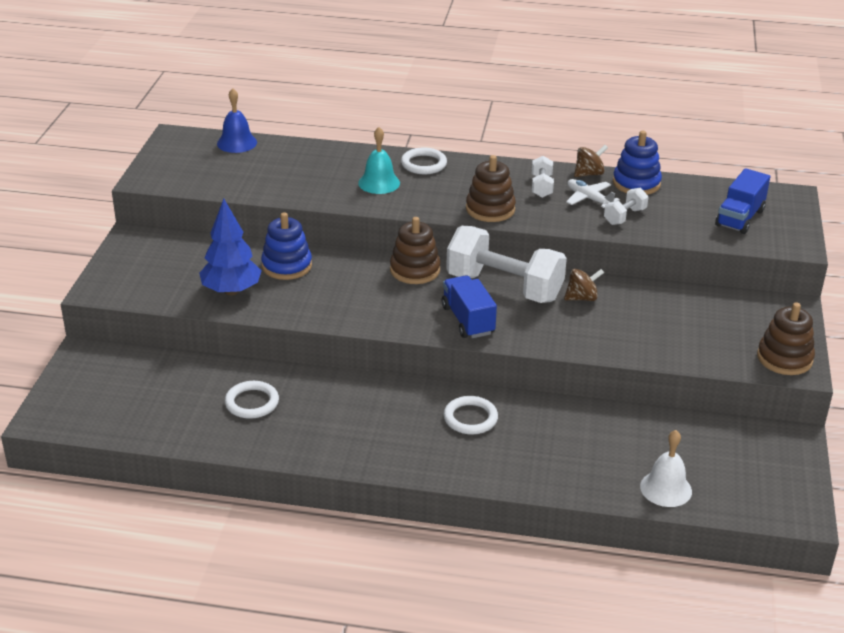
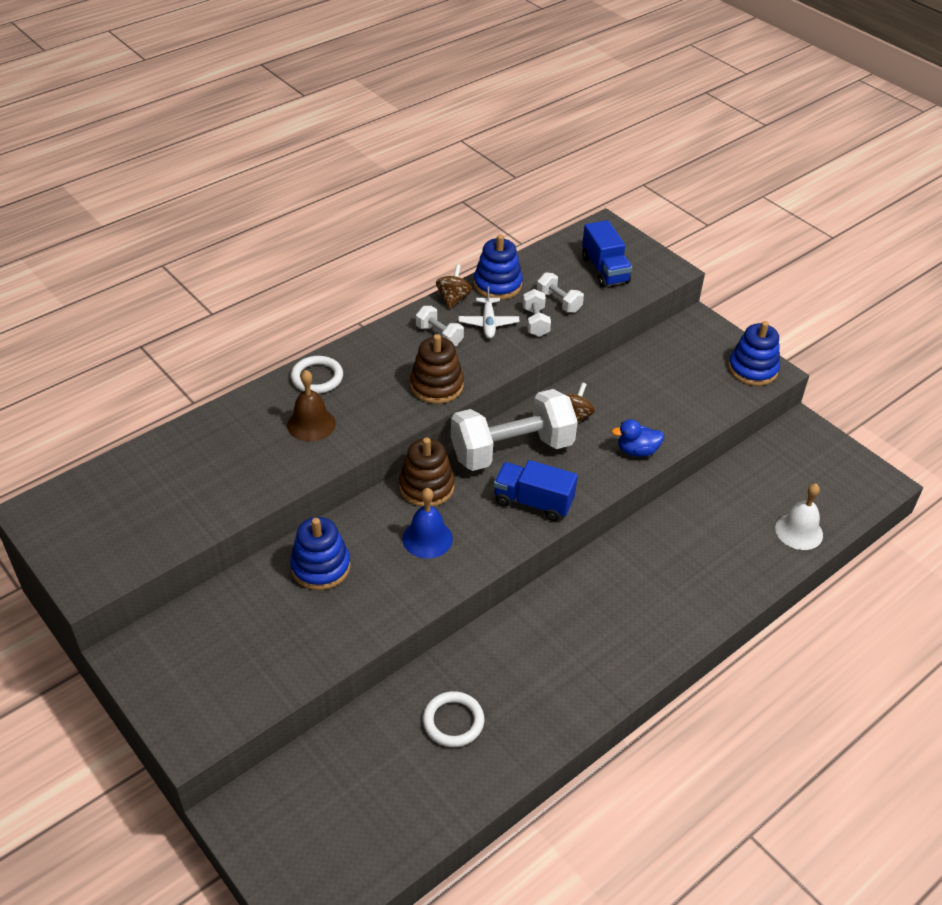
camera: 50 degrees left, 10 degrees up
blue tree [199,199,262,295] -> none
blue bell [217,88,257,153] -> blue bell moved to [402,488,453,559]
turquoise bell [358,127,400,194] -> brown bell [287,370,336,442]
white ring [444,396,498,435] -> none
white plane [566,179,620,208] -> white plane turned 90 degrees counterclockwise [459,286,520,339]
brown stacking toy [757,303,815,375] -> blue stacking toy [728,321,780,386]
none -> white dumbbell [537,272,584,313]
none -> blue duck [612,419,664,457]

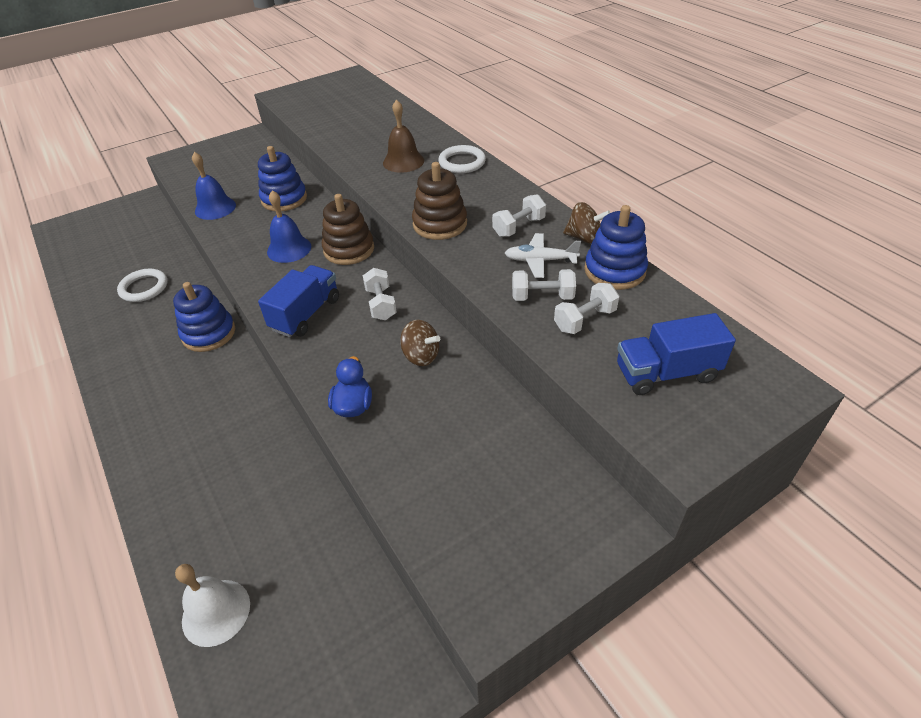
camera: 100 degrees right, 0 degrees up
white dumbbell [451,389,578,471] -> white dumbbell [363,268,397,320], size x0.44
blue stacking toy [728,321,780,386] -> blue stacking toy moved to [173,282,235,352]
none -> blue bell [192,152,236,220]

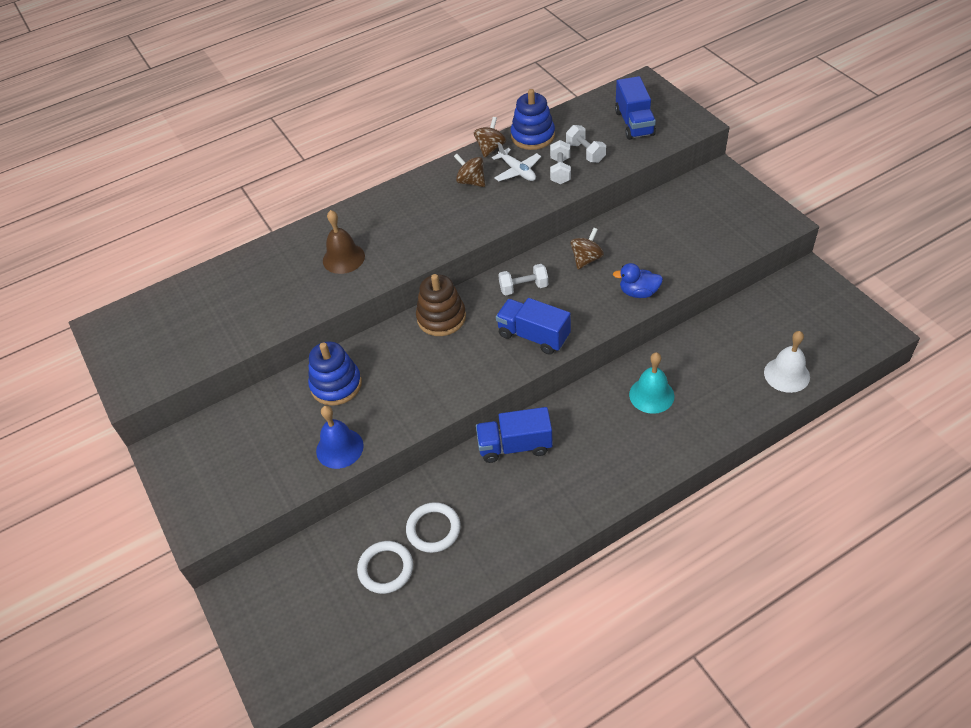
camera: 85 degrees left, 5 degrees up
blue stacking toy [173,282,235,352] -> blue truck [476,407,553,463]
blue bell [267,190,311,263] -> none
brown stacking toy [412,162,467,240] -> none
white ring [438,145,486,173] -> white ring moved to [357,541,413,594]
white dumbbell [492,194,546,237] -> brown spinning top [454,154,485,187]
white plane [505,233,581,278] -> white plane turned 45 degrees counterclockwise [492,142,541,181]
none -> turquoise bell [629,352,674,414]

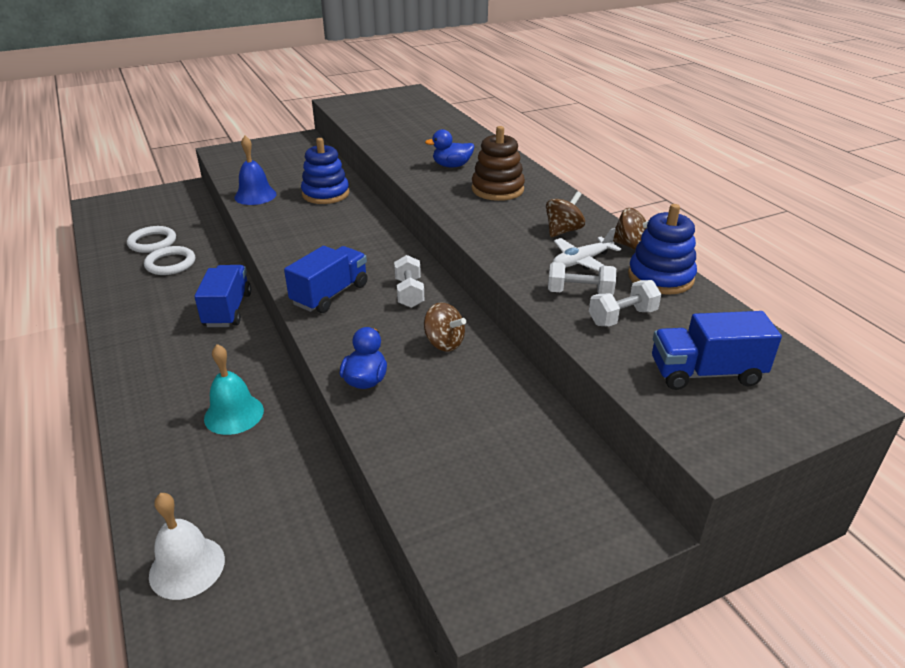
camera: 90 degrees right, 15 degrees down
brown bell [323,210,365,274] -> blue duck [425,129,474,167]
brown stacking toy [416,274,466,336] -> brown stacking toy moved to [472,126,525,201]

